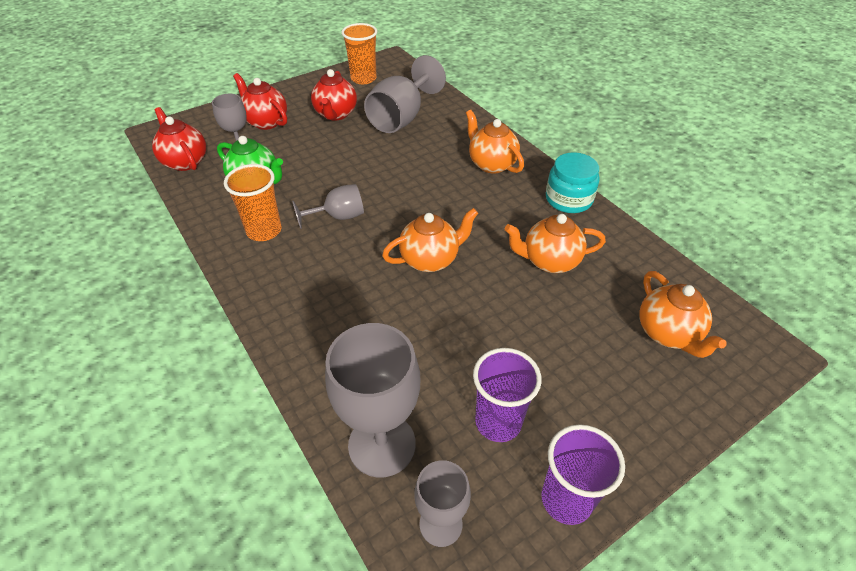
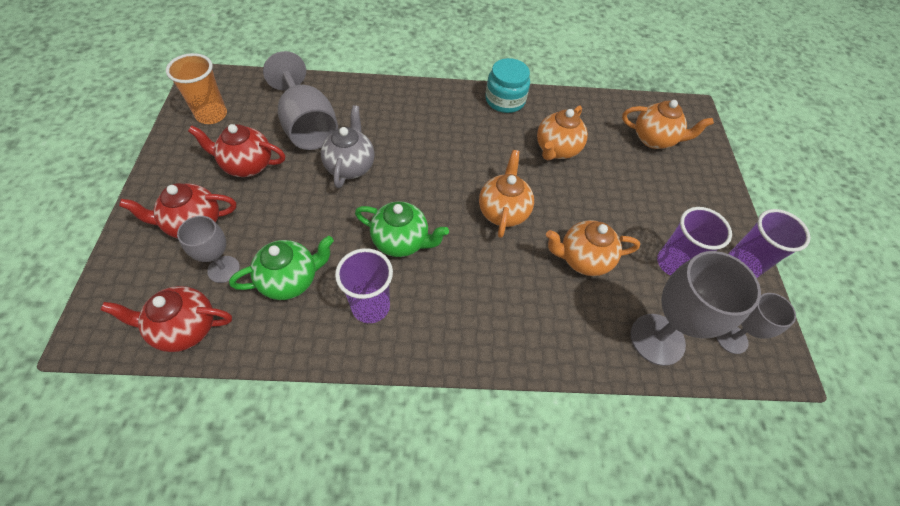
camera: 60 degrees left, 10 degrees up
orange cup [224,164,281,241] -> purple cup [335,248,393,323]
grey goblet [292,184,364,229] -> green teapot [355,202,449,257]
red teapot [311,69,357,121] -> red teapot turned 150 degrees clockwise [188,124,285,177]
orange teapot [466,110,524,174] -> orange teapot moved to [546,220,640,276]
none -> grey teapot [321,105,375,188]

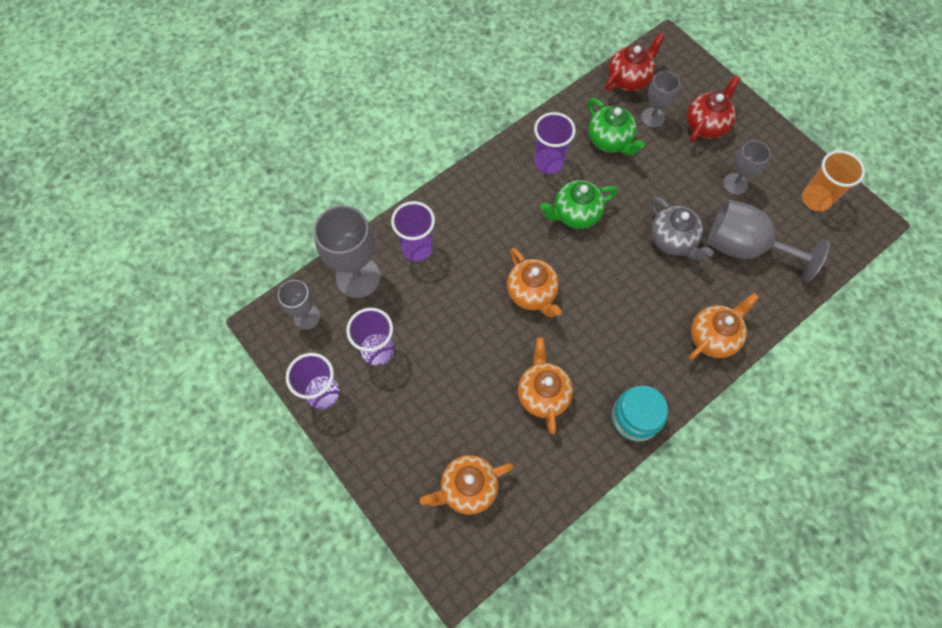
camera: 145 degrees right, 10 degrees up
red teapot [188,124,285,177] -> grey goblet [723,140,771,195]
green teapot [229,236,334,300] -> green teapot turned 60 degrees counterclockwise [588,98,645,156]
orange teapot [546,220,640,276] -> orange teapot moved to [689,293,759,360]
none -> purple cup [391,201,435,261]

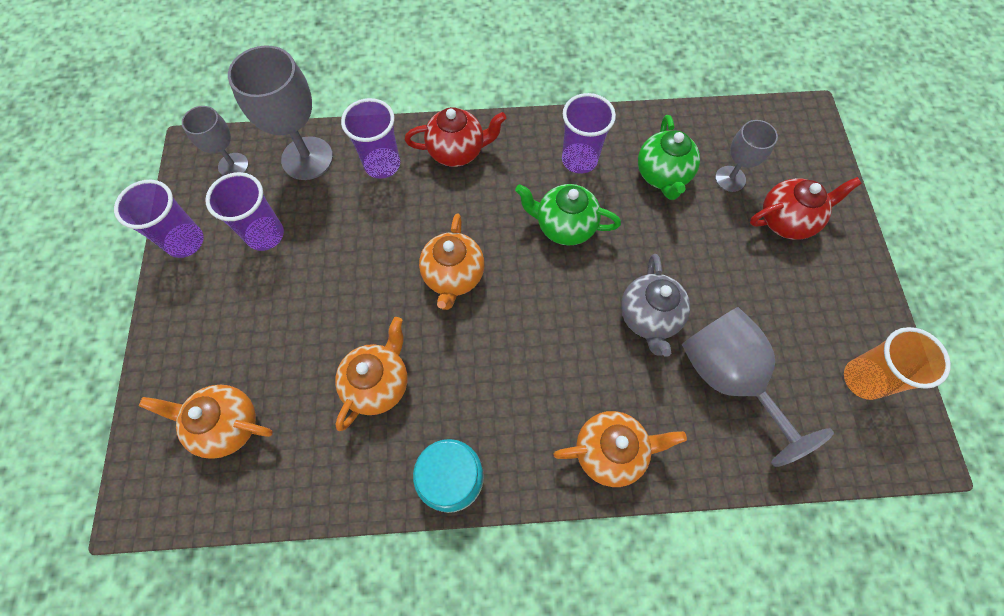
camera: 35 degrees right, 0 degrees up
red teapot [605,33,665,91] -> red teapot moved to [405,107,506,167]
grey goblet [723,140,771,195] -> none

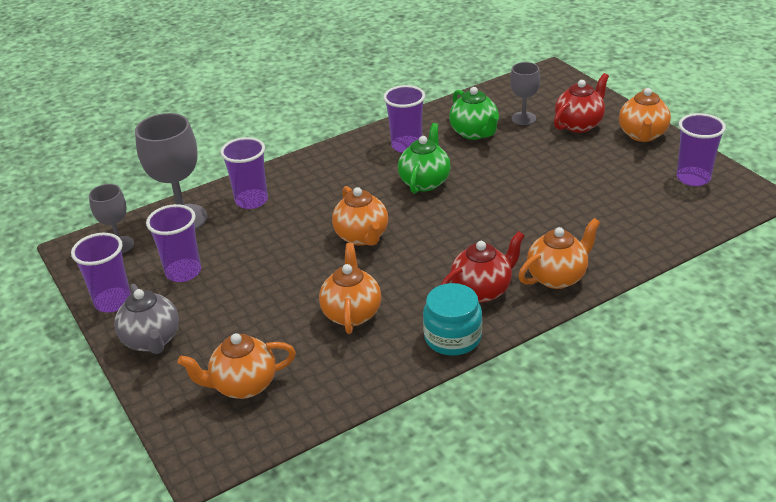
camera: 25 degrees left, 30 degrees down
red teapot [405,107,506,167] -> red teapot moved to [441,231,525,303]
green teapot [515,184,621,245] -> green teapot turned 120 degrees clockwise [398,123,451,194]
grey teapot [621,254,690,357] -> grey teapot moved to [114,284,179,354]
grey goblet [682,307,834,467] -> none
orange cup [844,327,951,400] -> purple cup [676,113,726,186]
none -> orange teapot [619,88,671,142]

